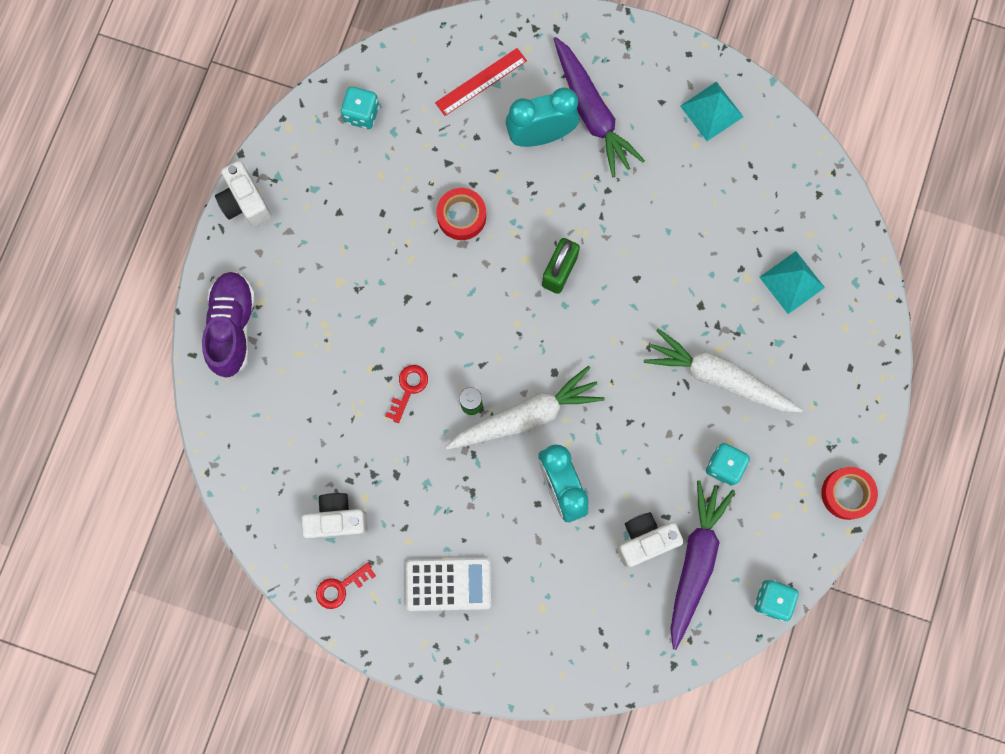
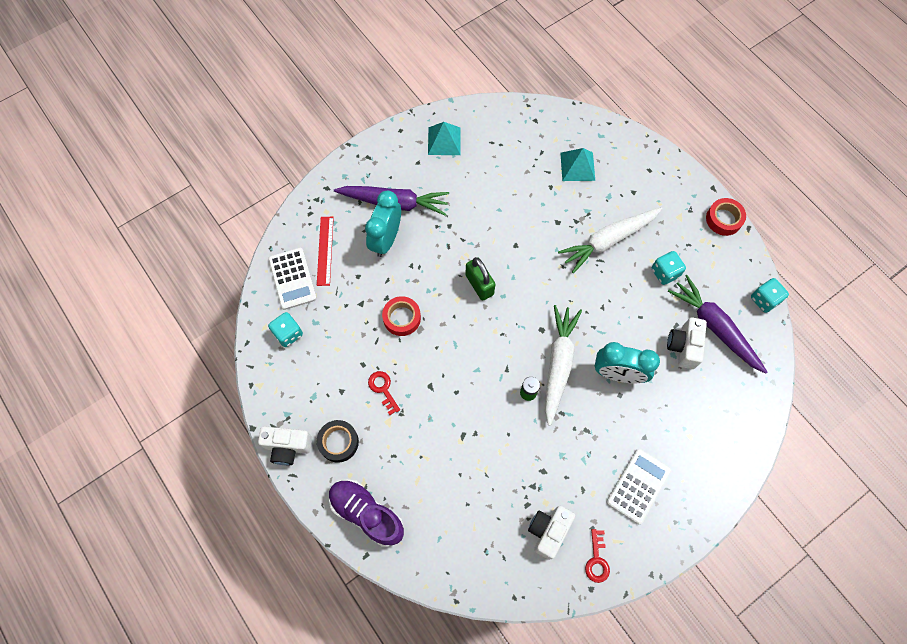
camera: 55 degrees left, 10 degrees down
red key [385,365,428,423] -> red key moved to [368,371,400,415]
none -> white calculator [268,248,317,310]
none -> black tape [317,420,359,463]

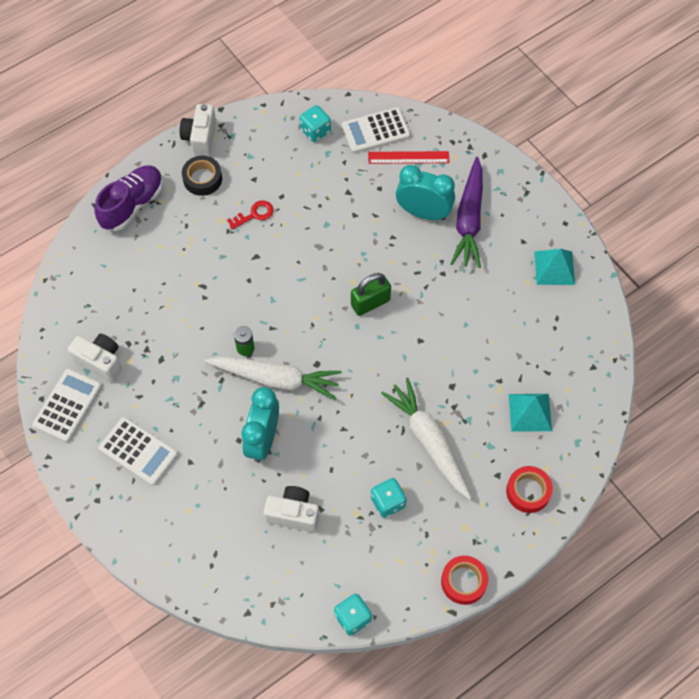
camera: 90 degrees right, 5 degrees down
red tape [382,296,421,336] -> red tape moved to [506,466,553,513]
red key [585,529,610,583] -> white calculator [33,369,102,442]
purple carrot [667,275,767,374] -> none

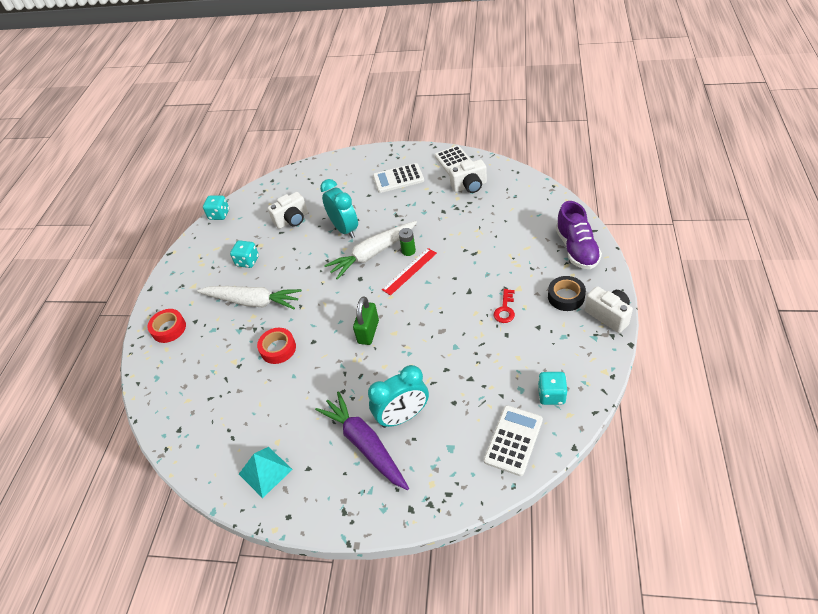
camera: 140 degrees right, 15 degrees down
red ruler [368,151,450,164] -> red ruler moved to [382,248,437,295]
red tape [441,556,488,605] -> red tape moved to [257,328,296,364]
turquoise pyramid [509,394,552,432] -> none

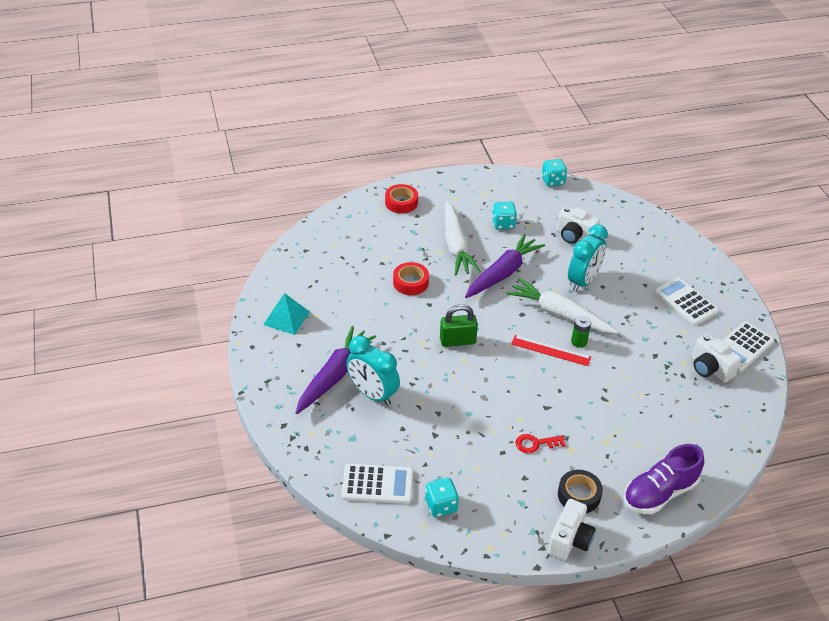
camera: 60 degrees right, 5 degrees down
none -> purple carrot [465,234,545,298]

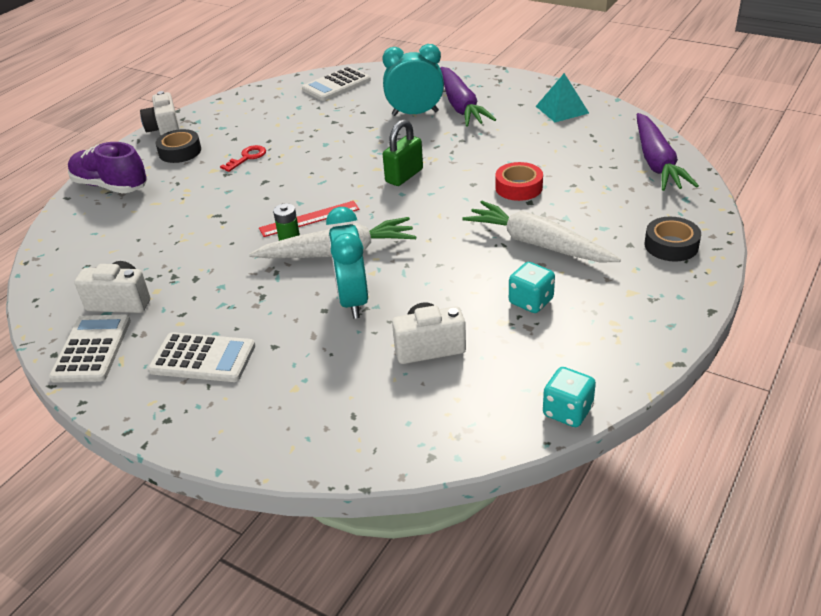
camera: 140 degrees right, 5 degrees down
red tape [385,184,418,213] -> black tape [645,217,701,262]
turquoise dice [425,478,459,517] -> none
purple carrot [465,234,545,298] -> purple carrot moved to [637,113,699,191]
purple shoe [624,444,704,514] -> purple shoe turned 75 degrees counterclockwise [68,142,148,194]

